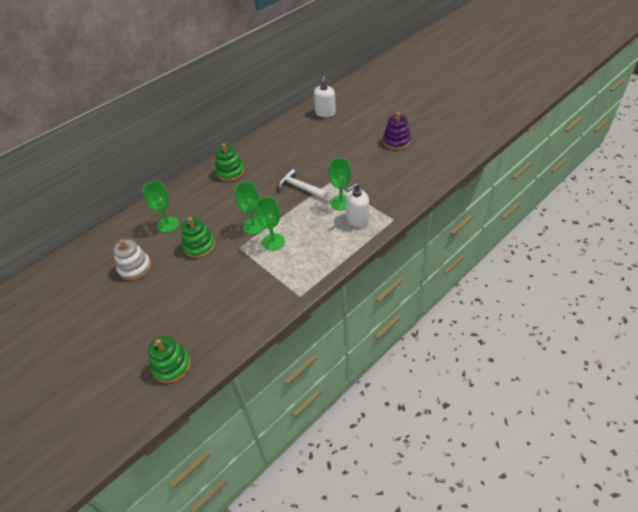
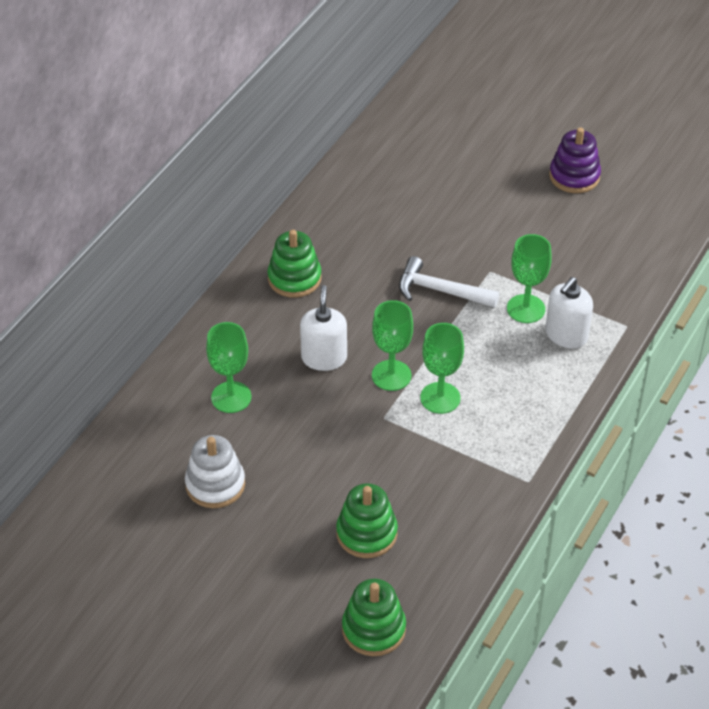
camera: 20 degrees left, 0 degrees up
green stacking toy [181,217,215,258] -> green stacking toy moved to [336,483,398,558]
white soap dispenser [314,74,336,117] -> white soap dispenser moved to [300,285,347,371]

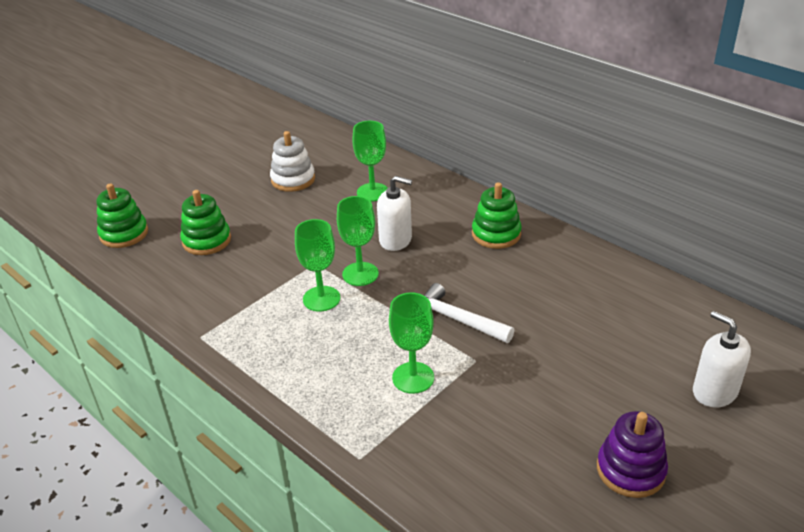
camera: 105 degrees right, 10 degrees down
white hammer [399,256,499,308] -> white hammer turned 90 degrees counterclockwise [424,283,514,343]
white soap dispenser [545,277,593,349] -> white soap dispenser moved to [693,311,751,407]

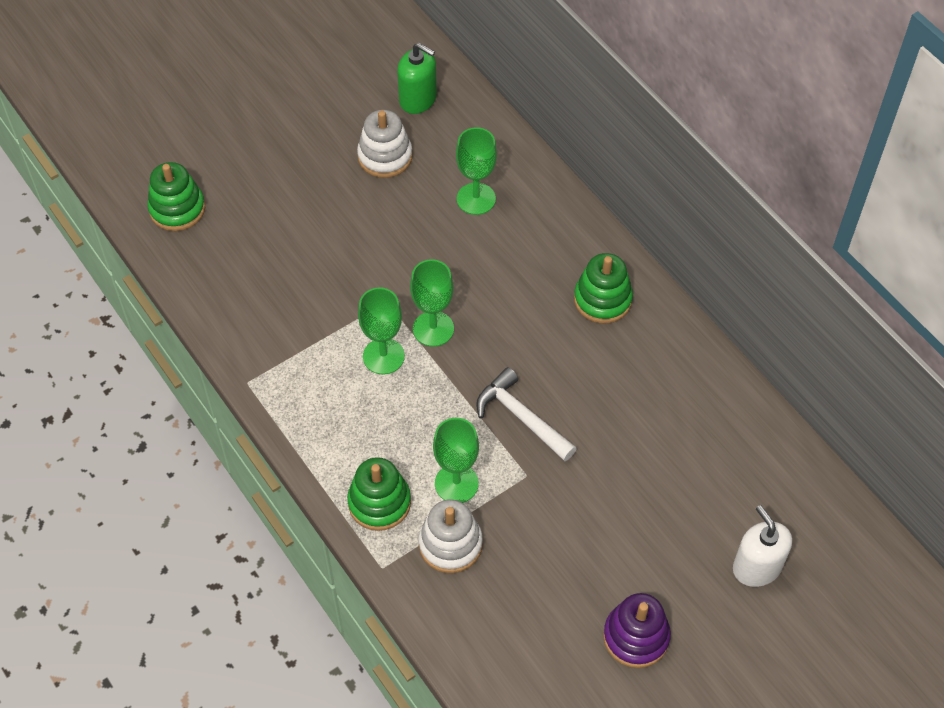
camera: 10 degrees right, 20 degrees up
green stacking toy [180,190,231,255] -> green stacking toy moved to [347,457,411,531]
white soap dispenser [377,176,412,251] -> none
none -> green soap dispenser [397,43,437,114]
none -> white stacking toy [419,499,483,573]

